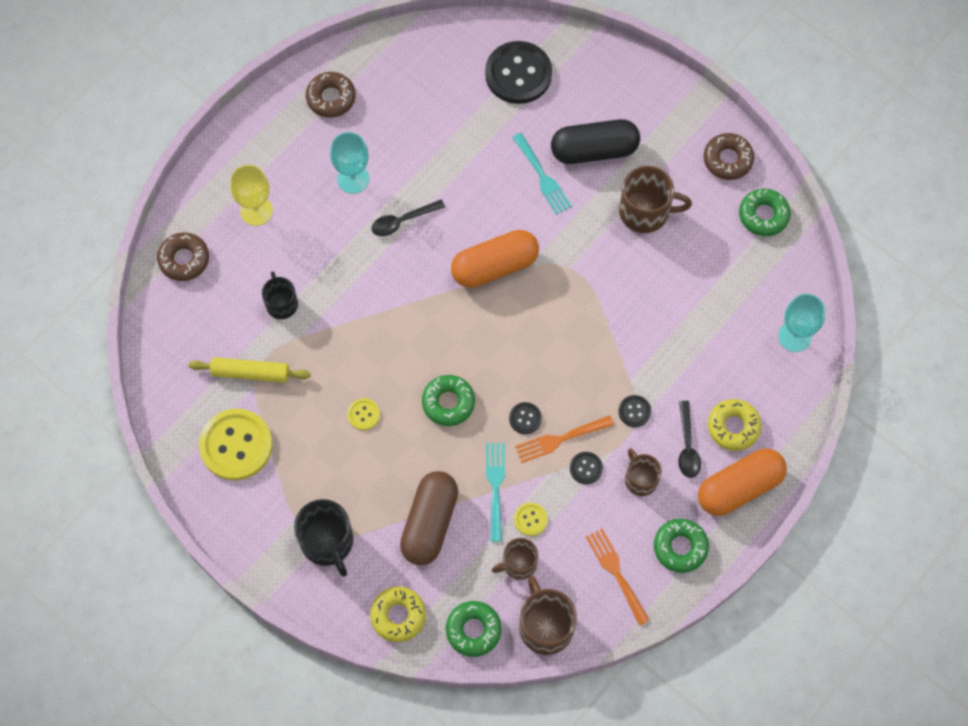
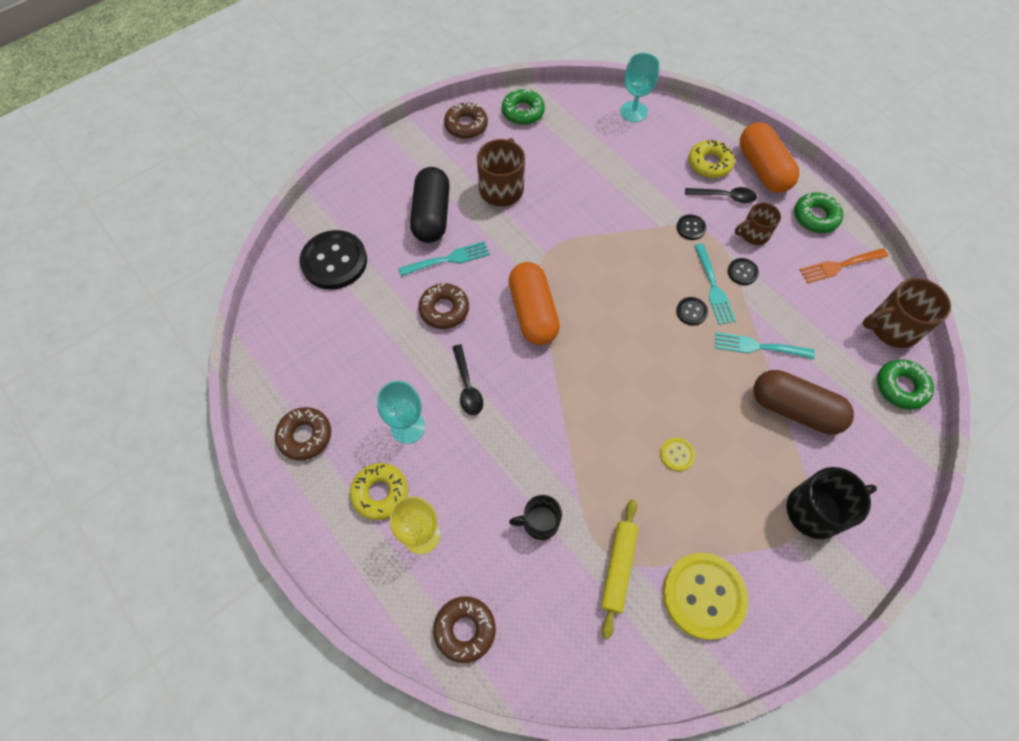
camera: 80 degrees left, 5 degrees down
yellow donut [370,587,426,642] -> yellow donut moved to [350,463,408,520]
green donut [422,375,475,426] -> none
brown mug [492,538,538,580] -> none
yellow button [514,503,548,536] -> none
orange fork [515,415,614,463] -> turquoise fork [694,244,736,325]
none -> brown donut [418,283,469,329]

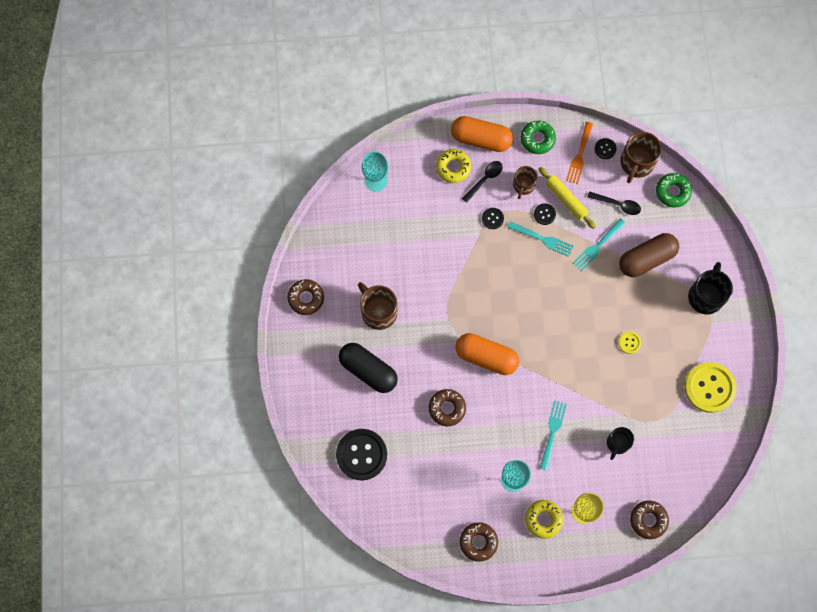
camera: 55 degrees left, 10 degrees up
turquoise fork [398,241,490,276] -> turquoise fork moved to [540,400,567,471]
black spoon [452,344,483,415] -> black spoon moved to [587,191,641,215]
green donut [502,89,545,125] -> none
yellow rolling pin [601,499,639,639] -> yellow rolling pin moved to [539,167,596,229]
black button [676,297,708,326] -> black button moved to [595,138,617,159]

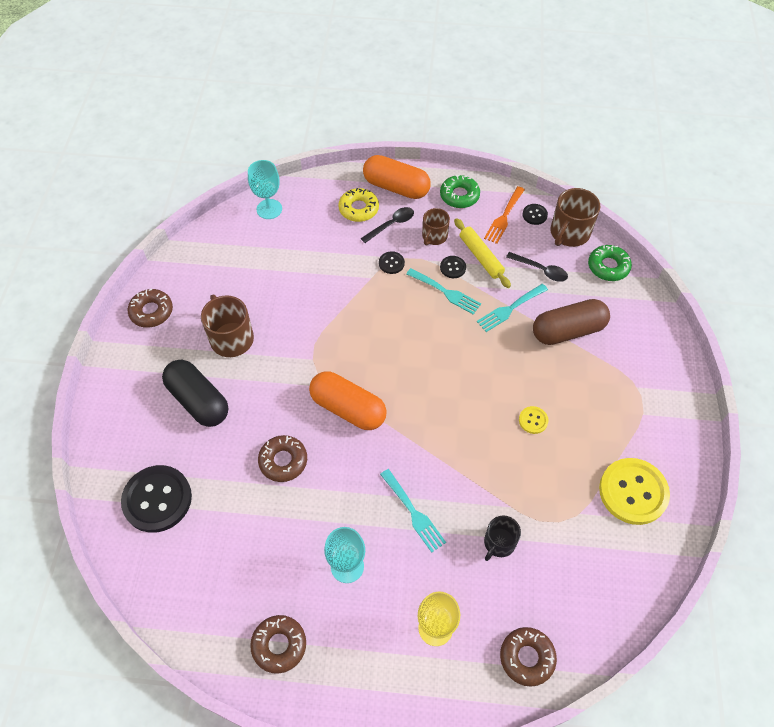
camera: 10 degrees right, 15 degrees down
yellow donut [525,500,563,539] -> none
turquoise fork [540,400,567,471] -> turquoise fork turned 120 degrees clockwise [380,469,446,553]
black mug [688,262,733,314] -> none

